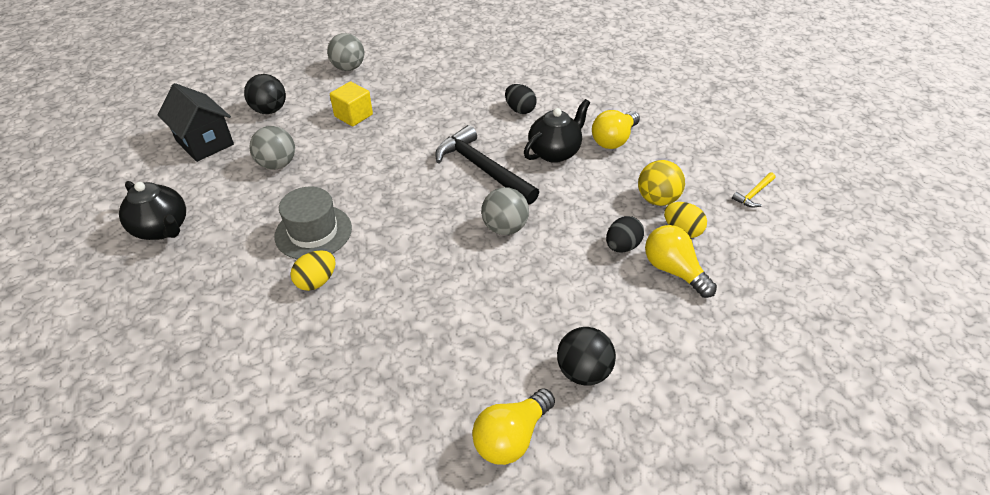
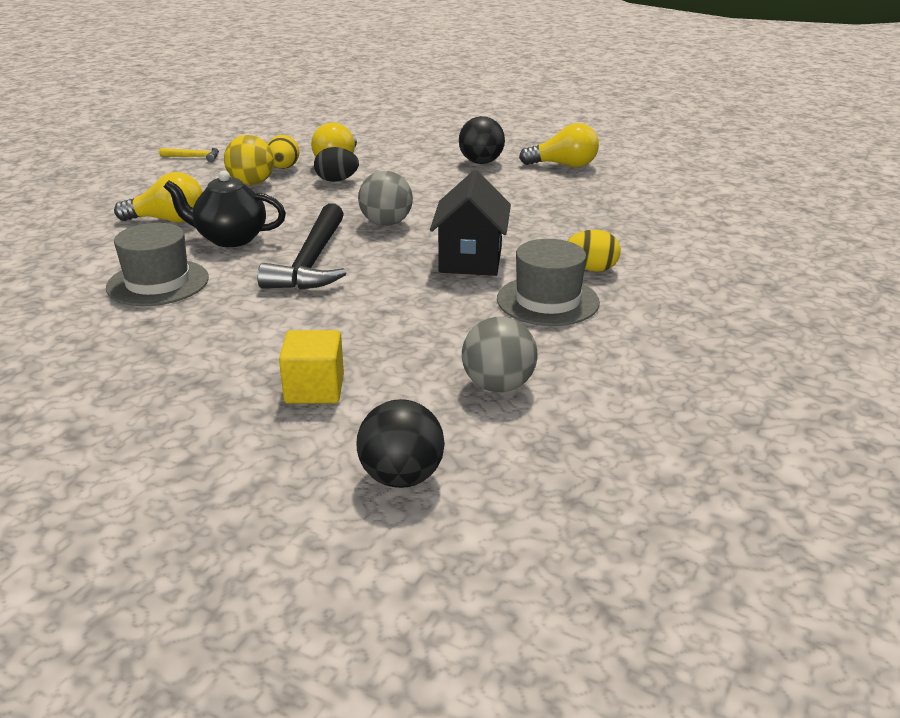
camera: 130 degrees left, 15 degrees down
black teapot [119,181,186,240] -> none
black house [158,83,234,162] -> black house moved to [430,170,511,276]
grey ball [327,33,364,71] -> none
black egg [505,84,536,114] -> grey hat [106,223,209,306]

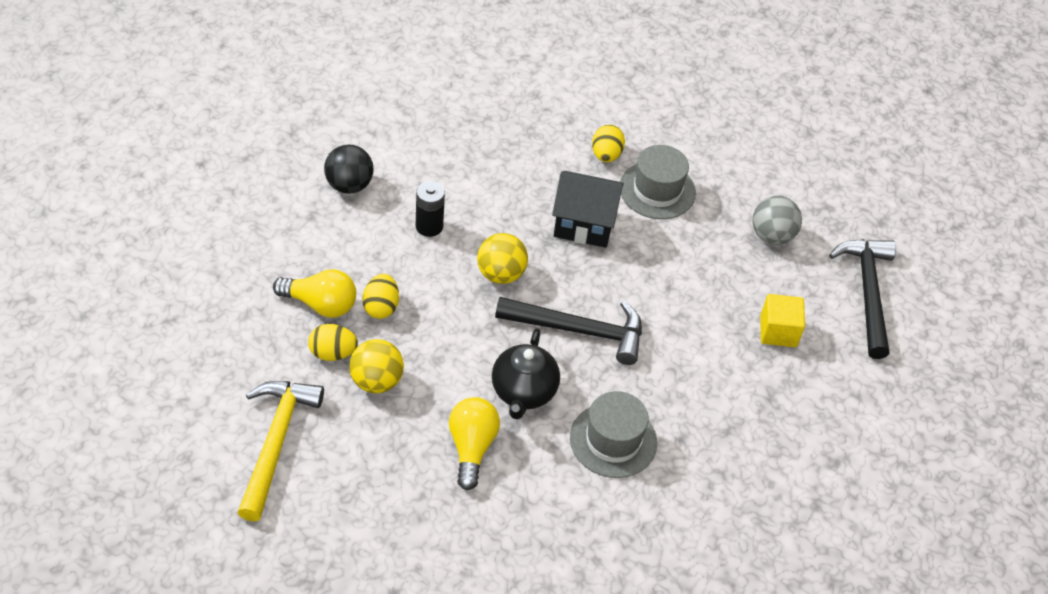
camera: 90 degrees left, 20 degrees up
yellow hammer [159,148,219,162] -> yellow hammer [237,381,324,522], size x2.20
black egg [314,147,359,182] -> yellow egg [362,274,399,319]
black ball [356,399,445,488] -> black hammer [829,239,896,359]
grey ball [358,171,413,226] -> yellow ball [477,233,528,284]
yellow light bulb [519,123,599,167] -> none
none -> black battery [416,181,445,237]

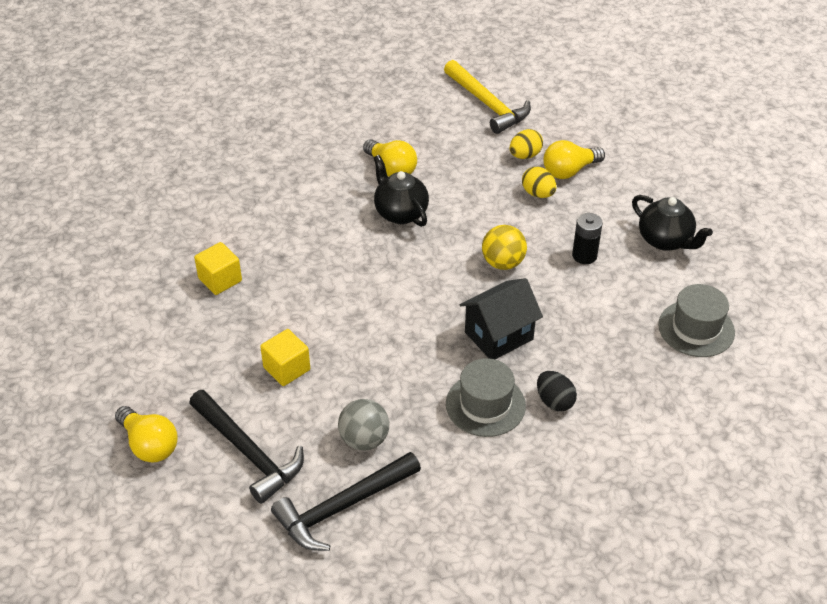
camera: 140 degrees right, 5 degrees down
black ball [324,144,373,194] -> black teapot [632,195,713,251]
yellow ball [349,339,404,393] -> none
black hammer [495,297,642,365] -> black hammer moved to [271,452,421,551]
grey hat [570,391,657,478] -> grey hat moved to [658,284,735,357]
yellow egg [592,125,625,162] -> black egg [537,371,577,411]
none -> yellow light bulb [115,406,177,463]
none -> yellow cube [194,242,242,295]

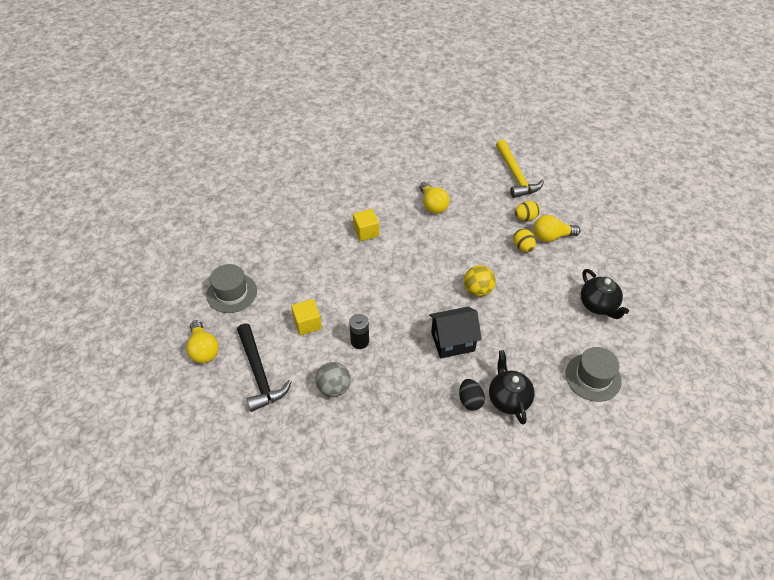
camera: 20 degrees right, 5 degrees up
yellow cube [194,242,242,295] -> yellow cube moved to [353,209,379,241]
black hammer [271,452,421,551] -> none
black teapot [373,155,429,227] -> black teapot moved to [489,350,535,424]
grey hat [446,358,526,437] -> grey hat moved to [206,264,257,313]
black battery [572,213,603,264] -> black battery moved to [349,314,369,349]

